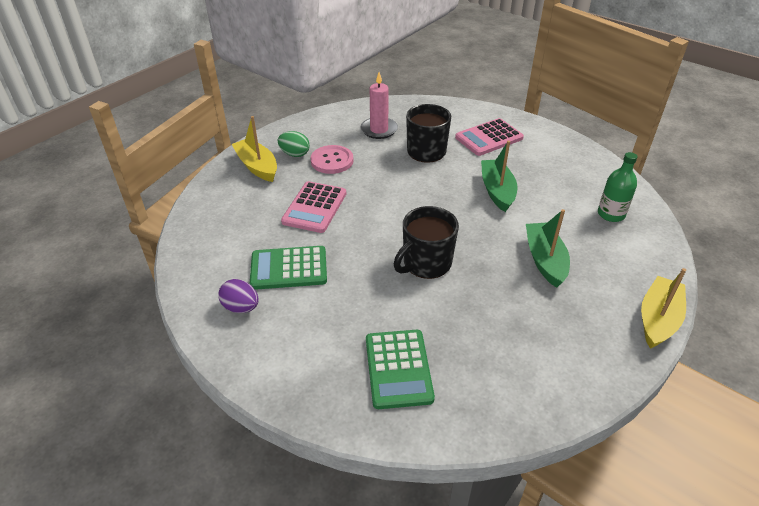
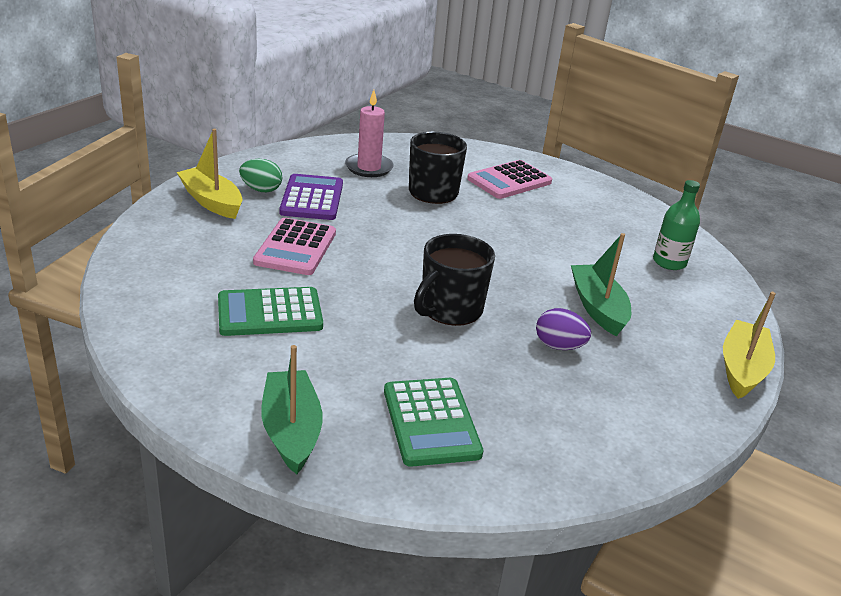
camera: 10 degrees left, 10 degrees down
purple egg [218,279,259,313] -> purple egg moved to [536,308,591,350]
pink button [311,145,353,174] -> purple calculator [279,174,343,220]
green boat [481,141,517,212] -> green boat moved to [261,345,323,474]

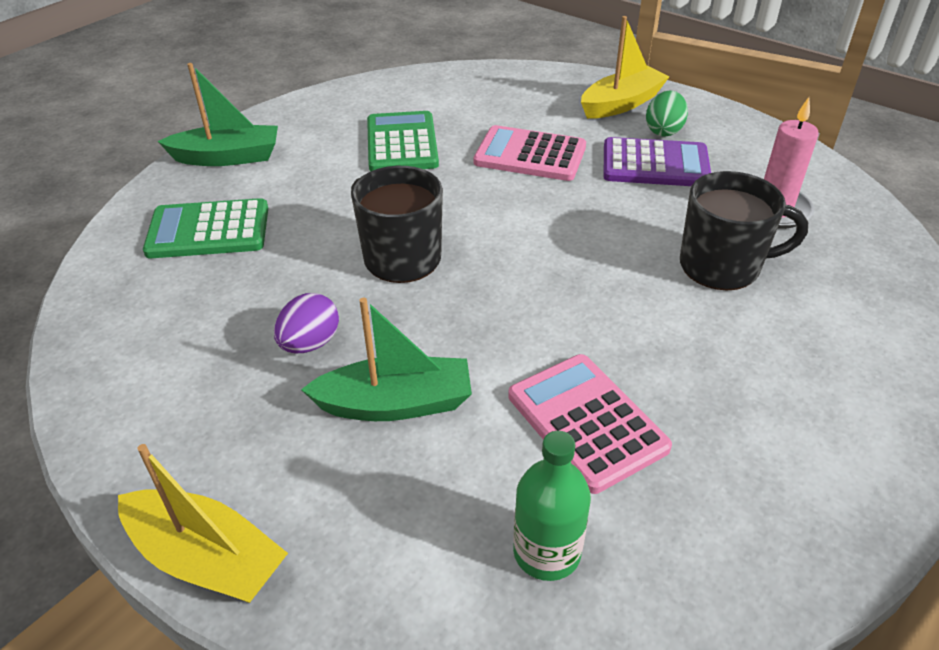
camera: 100 degrees right, 10 degrees up
pink calculator [467,160,552,199] -> pink calculator moved to [508,354,672,494]

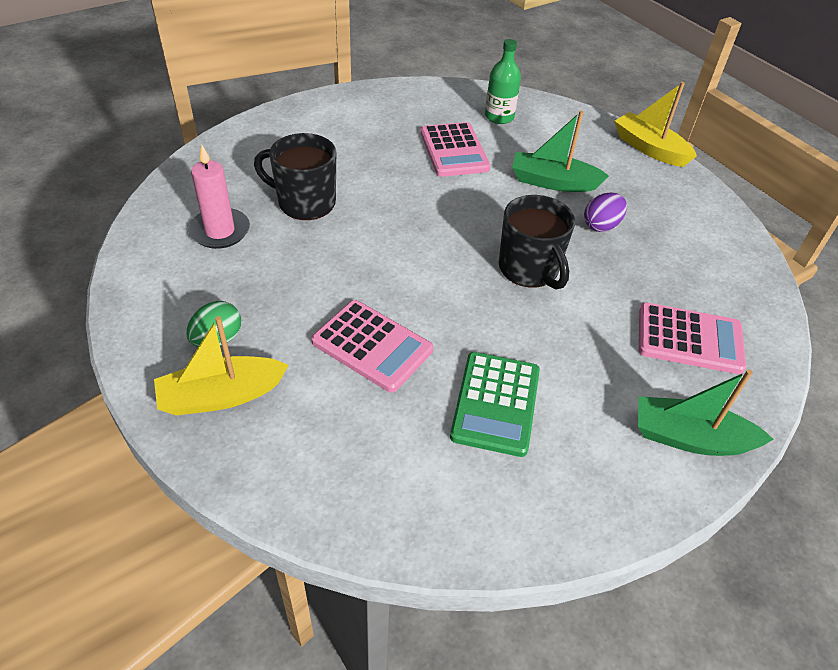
camera: 165 degrees left, 5 degrees up
green calculator [143,198,268,258] -> pink calculator [639,303,746,374]
purple calculator [604,137,711,186] -> none

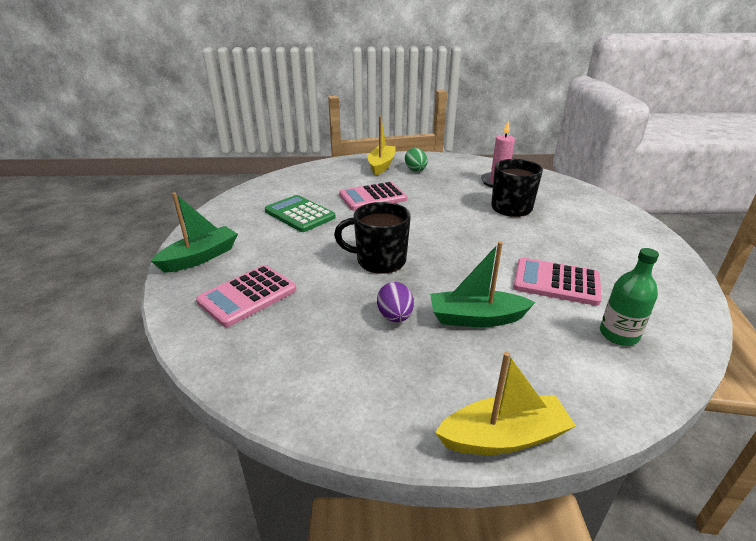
camera: 125 degrees right, 15 degrees down
green boat [512,111,609,192] -> green boat turned 135 degrees counterclockwise [430,241,535,327]

